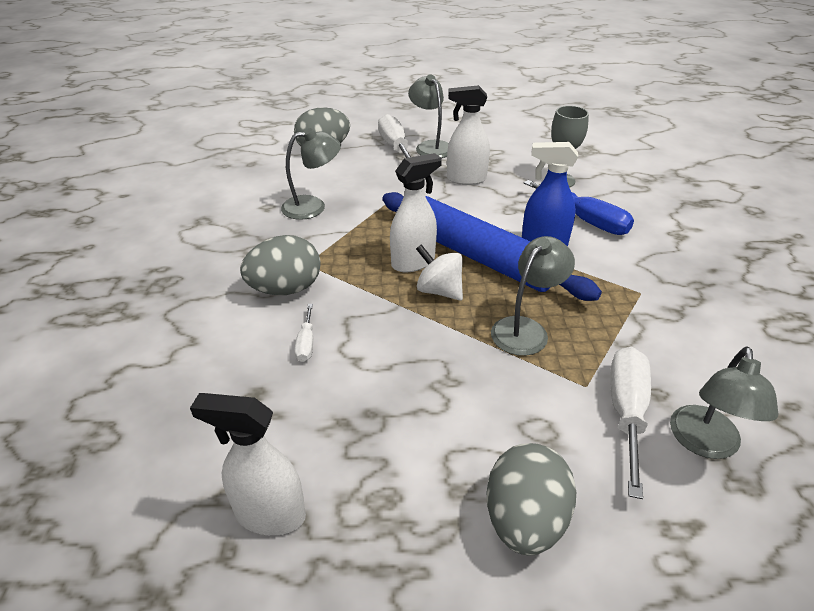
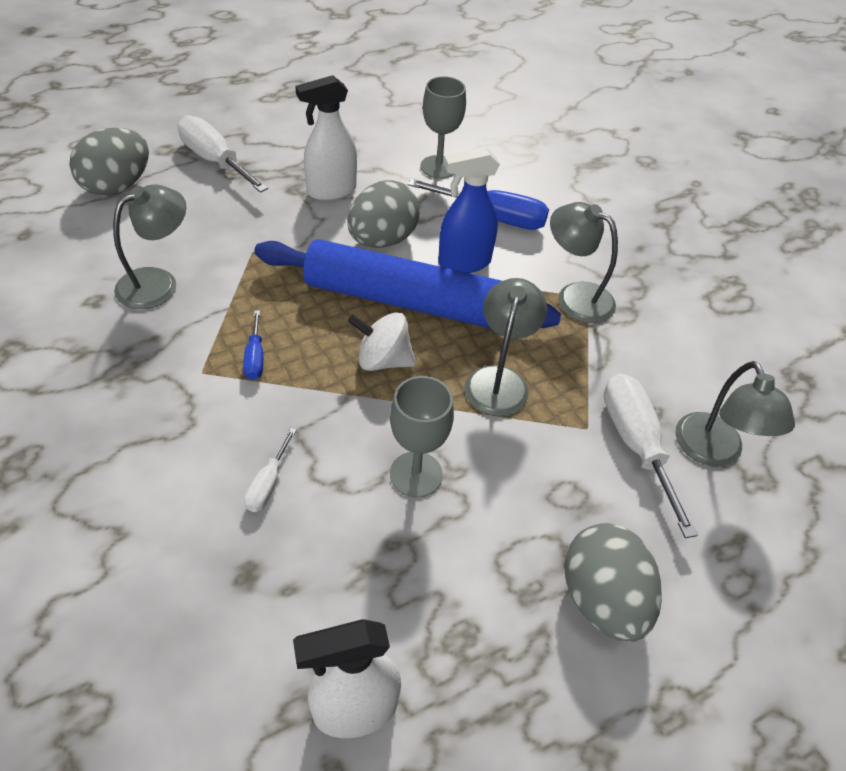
camera: 30 degrees left, 10 degrees up
grey egg [240,235,321,295] -> grey egg moved to [348,180,420,248]
white screwdriver [295,304,313,362] -> white screwdriver turned 45 degrees clockwise [244,428,296,512]
white spray bottle [390,153,442,272] -> none
grey lamp [408,74,449,158] -> grey lamp moved to [550,202,618,323]
none -> blue screwdriver [243,310,263,380]
none -> grey goblet [390,376,454,498]

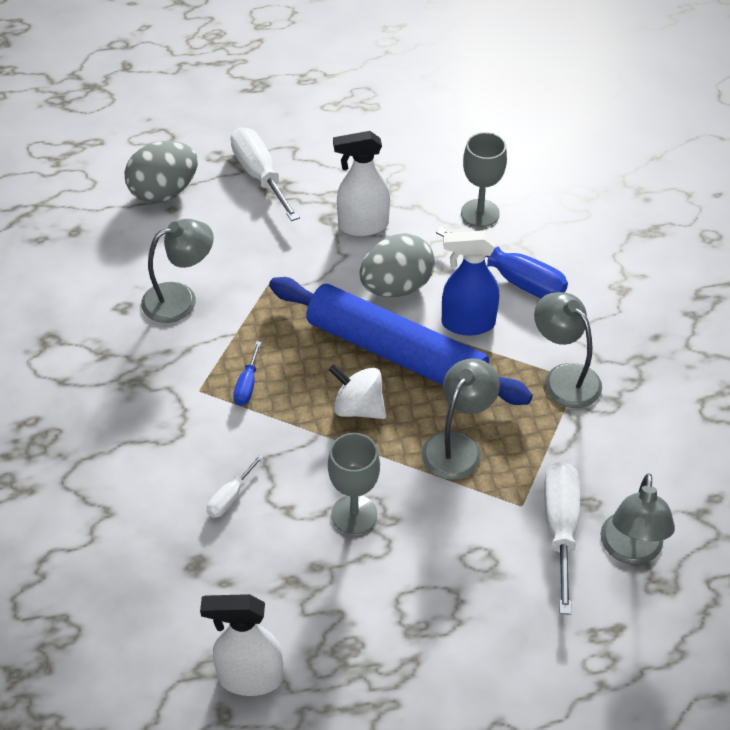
camera: 20 degrees right, 0 degrees up
grey egg [564,523,662,642] -> none

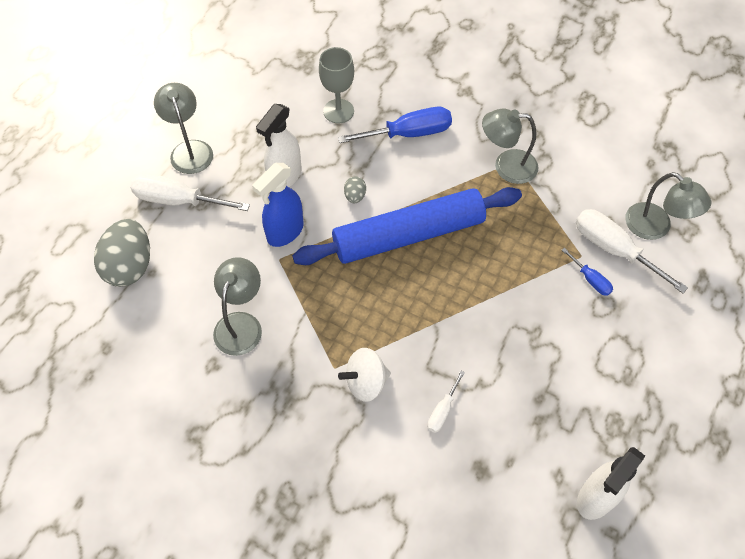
camera: 50 degrees left, 10 degrees up
white screwdriver [207,454,264,518] -> white screwdriver turned 45 degrees clockwise [427,371,465,433]
blue screwdriver [233,341,262,406] -> blue screwdriver moved to [562,248,613,296]
grey goblet [328,433,380,534] -> none
white spinning top [329,364,386,419] -> white spinning top moved to [338,348,391,402]
grey egg [360,233,435,297] -> grey egg [344,176,366,203], size x0.45
grey lamp [421,358,500,480] -> grey lamp moved to [154,83,213,174]
blue spray bottle [442,230,499,336] -> blue spray bottle moved to [252,163,304,247]

